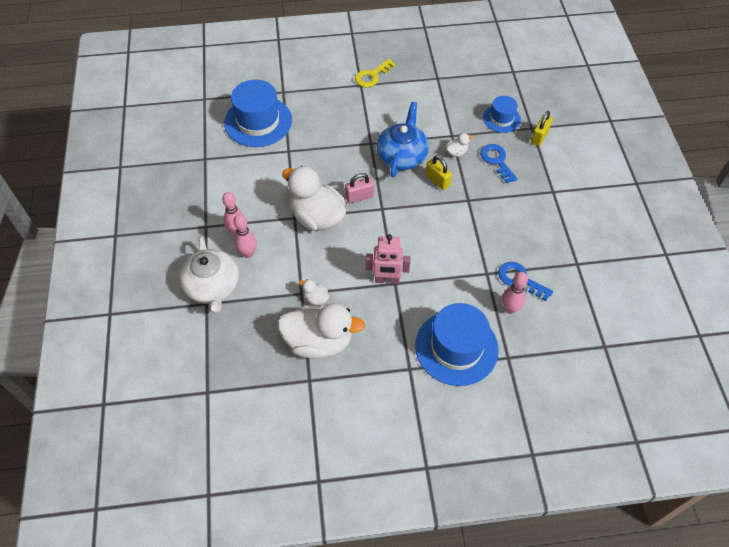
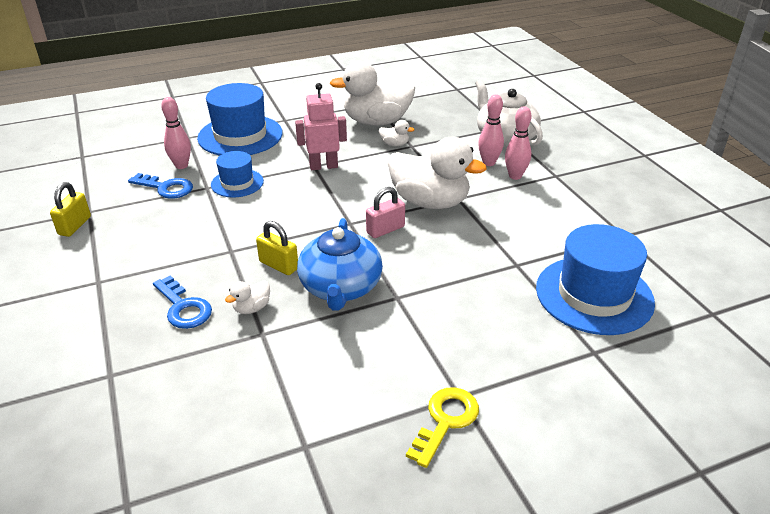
camera: 165 degrees right, 20 degrees down
blue hat [483,96,521,133] -> blue hat moved to [211,151,264,198]
yellow padlock [531,111,553,146] -> yellow padlock moved to [50,182,91,237]

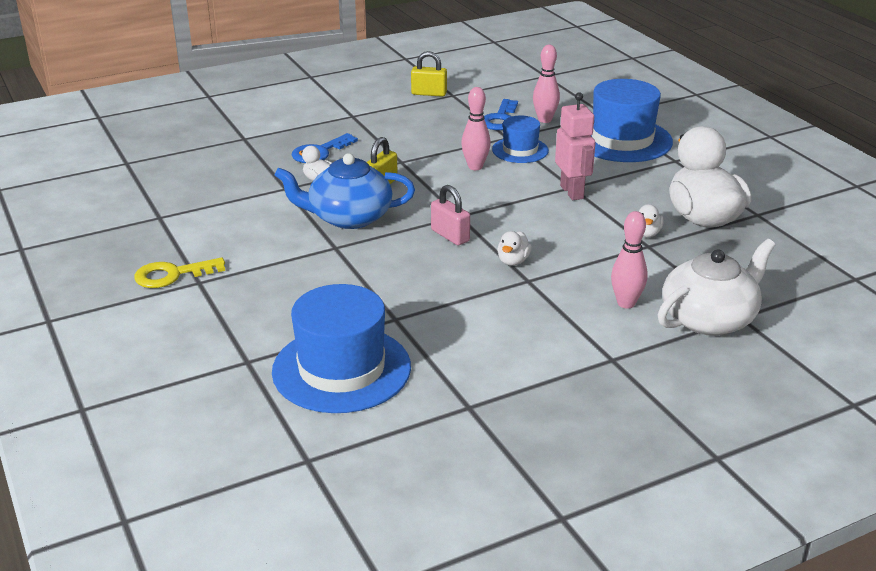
camera: 85 degrees right, 5 degrees down
white duck [388,137,487,209] -> white duck [497,231,532,266], size x0.41
yellow key [406,387,479,468] -> yellow key turned 135 degrees clockwise [134,257,225,288]
pink bowling pin [505,106,532,180] -> pink bowling pin moved to [461,87,491,170]

